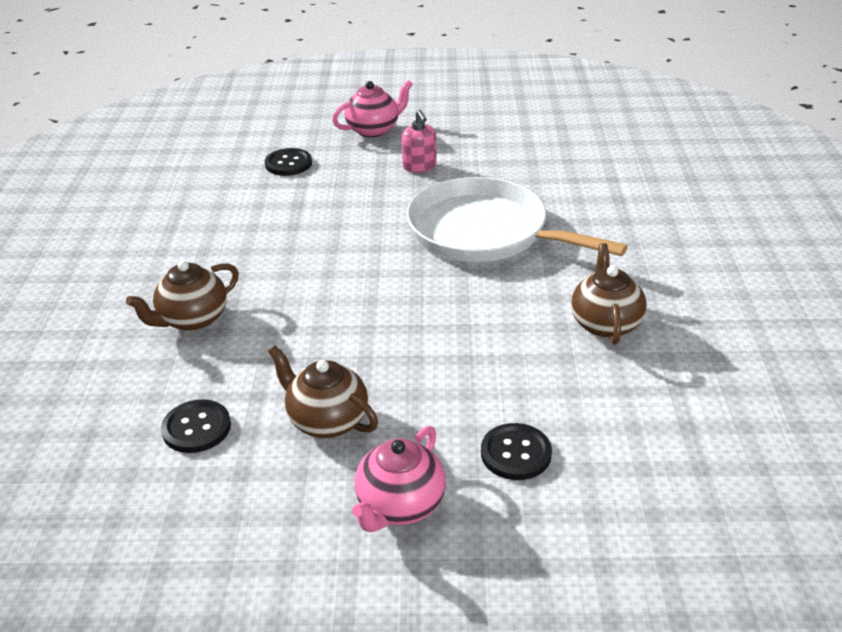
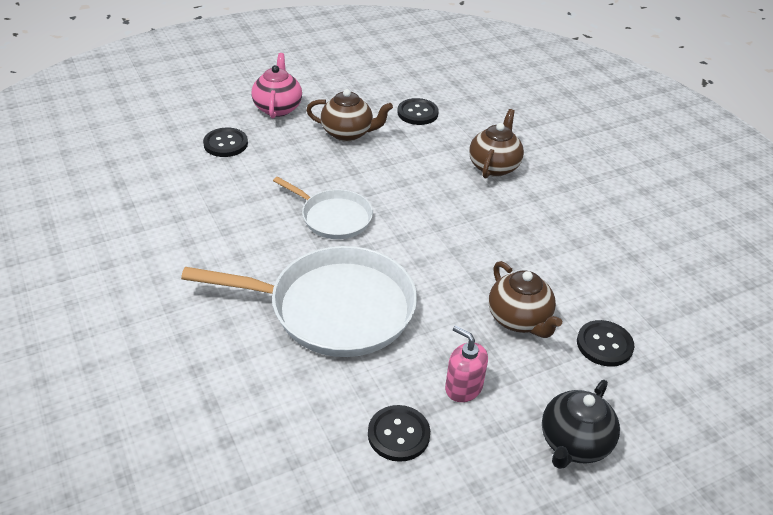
camera: 150 degrees right, 5 degrees up
pink teapot [332,80,413,138] -> black teapot [542,380,620,469]
brown teapot [571,243,647,344] -> brown teapot moved to [489,261,562,338]
none -> white pan [273,177,373,239]
none -> black button [368,405,430,462]

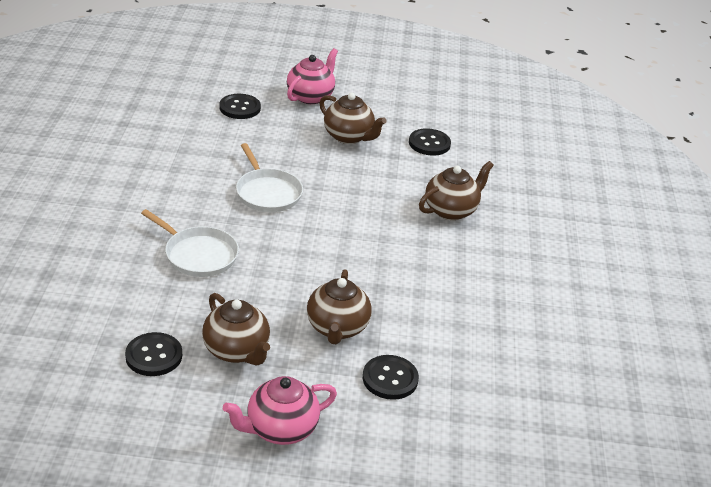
camera: 30 degrees right, 5 degrees down
white pan [181,246,417,357] -> white pan [141,209,239,277], size x0.55
pink soap dispenser [445,325,488,402] -> brown teapot [202,293,270,366]
black teapot [542,380,620,469] -> pink teapot [223,376,337,445]

